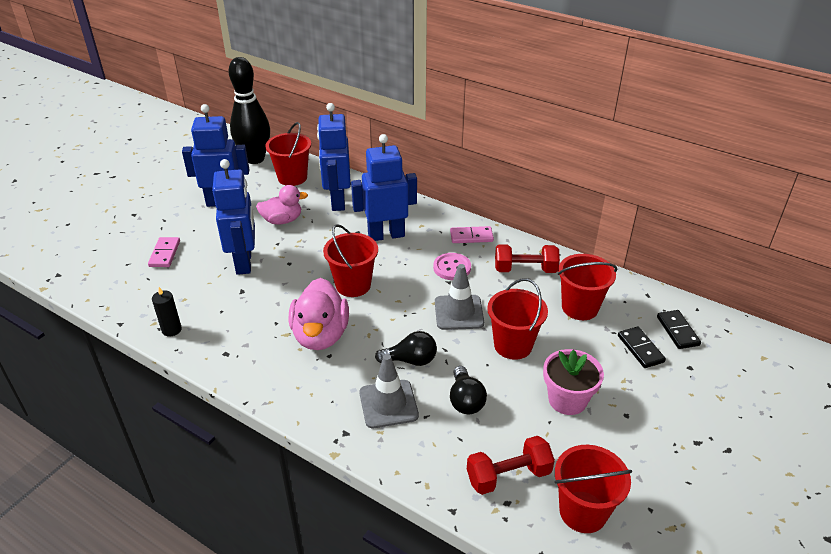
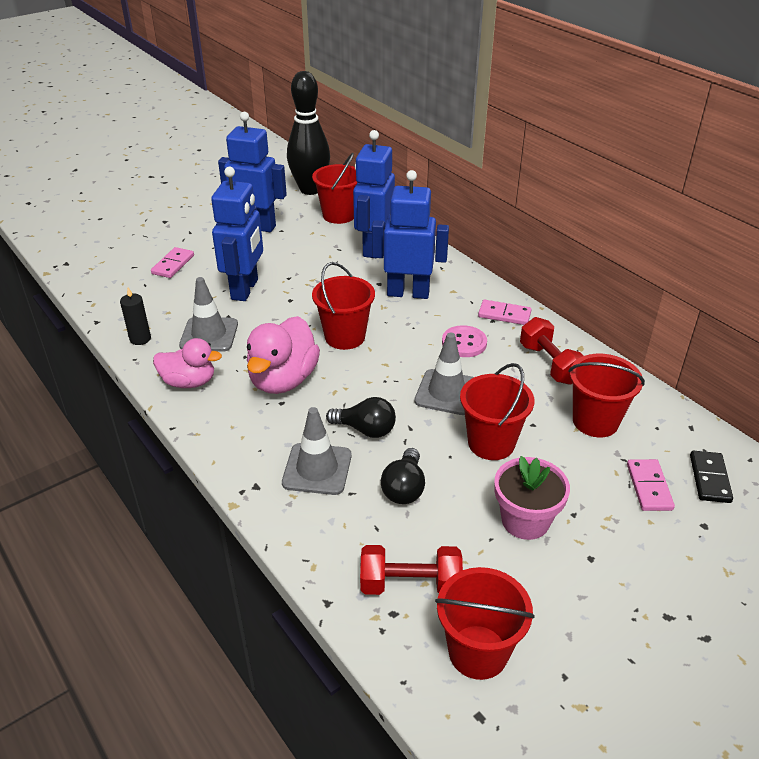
camera: 20 degrees right, 0 degrees up
pink duck [256,185,308,225] -> pink duck moved to [153,338,222,388]
red dumbbell [495,244,560,273] -> red dumbbell turned 45 degrees clockwise [520,317,584,385]
black domino [618,326,666,368] -> pink domino [627,459,675,511]
none -> grey traffic cone [179,277,238,352]

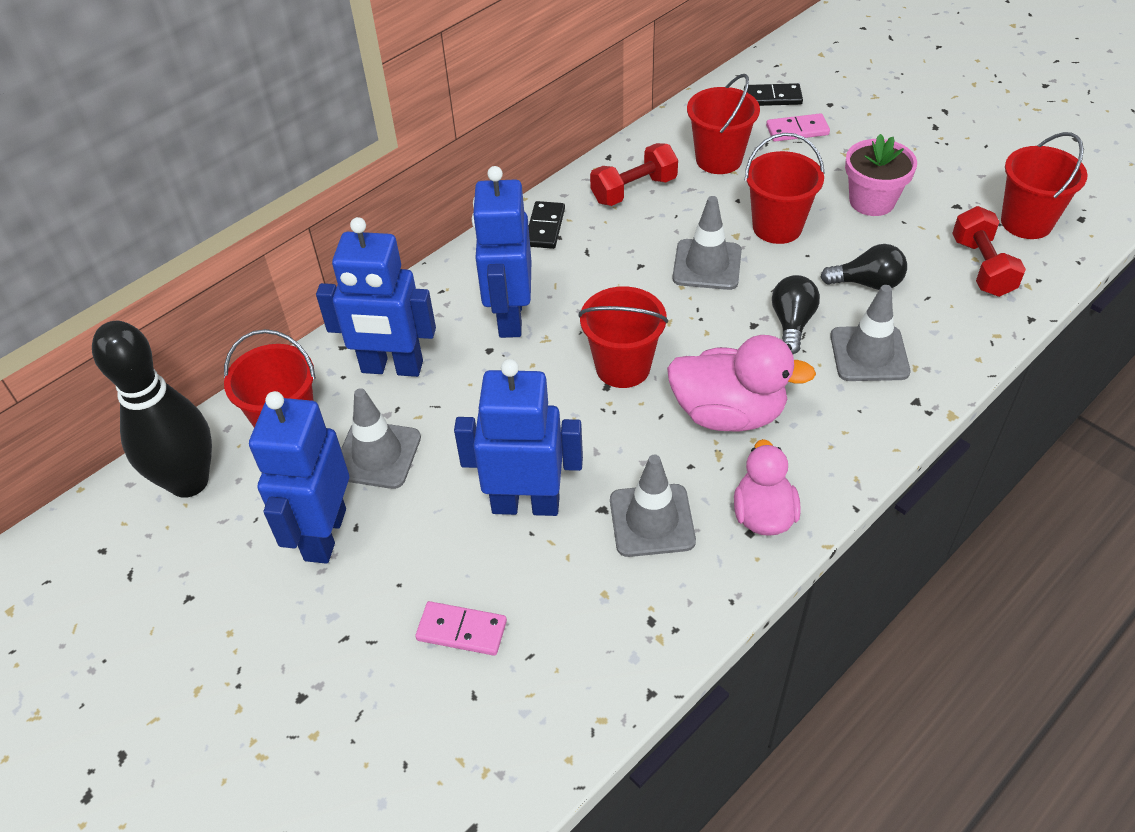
camera: 95 degrees left, 10 degrees up
black candle [120,288,151,345] -> none
pink button [442,325,487,357] -> none
pink domino [478,300,532,325] -> black domino [529,201,565,249]
none -> grey traffic cone [341,388,421,489]

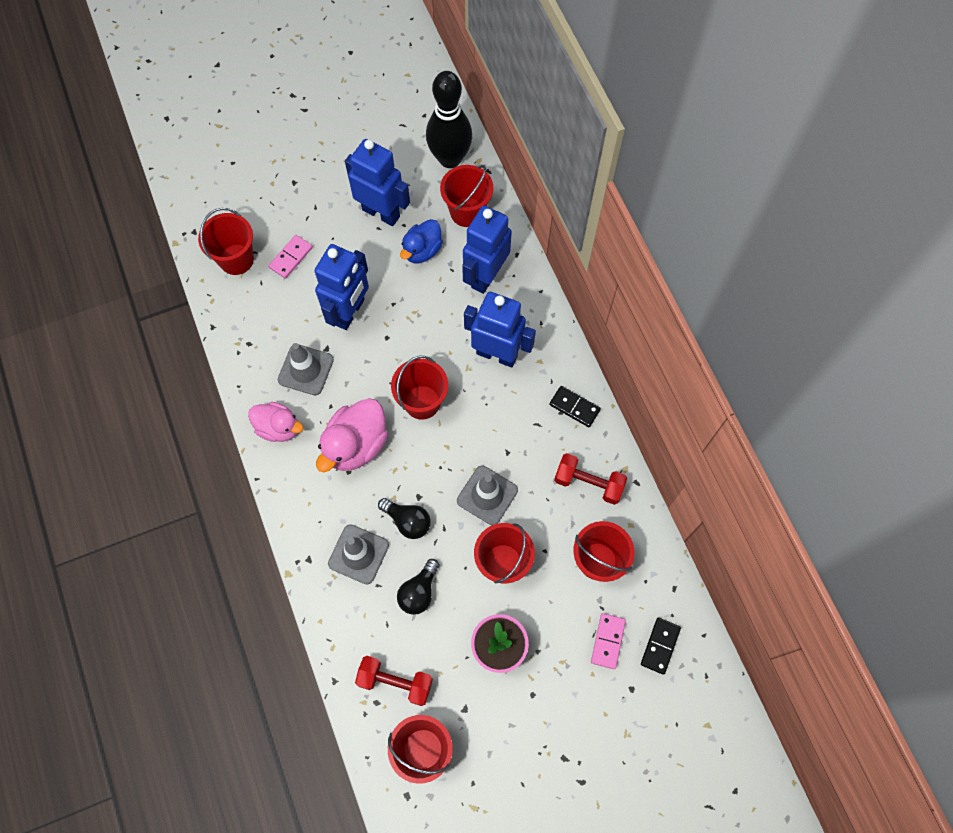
camera: 110 degrees right, 20 degrees up
grey traffic cone [341,388,421,489] -> blue duck [400,219,443,263]
red dumbbell [590,143,678,206] -> red dumbbell turned 60 degrees counterclockwise [554,453,627,505]
none -> red bucket [198,208,254,275]

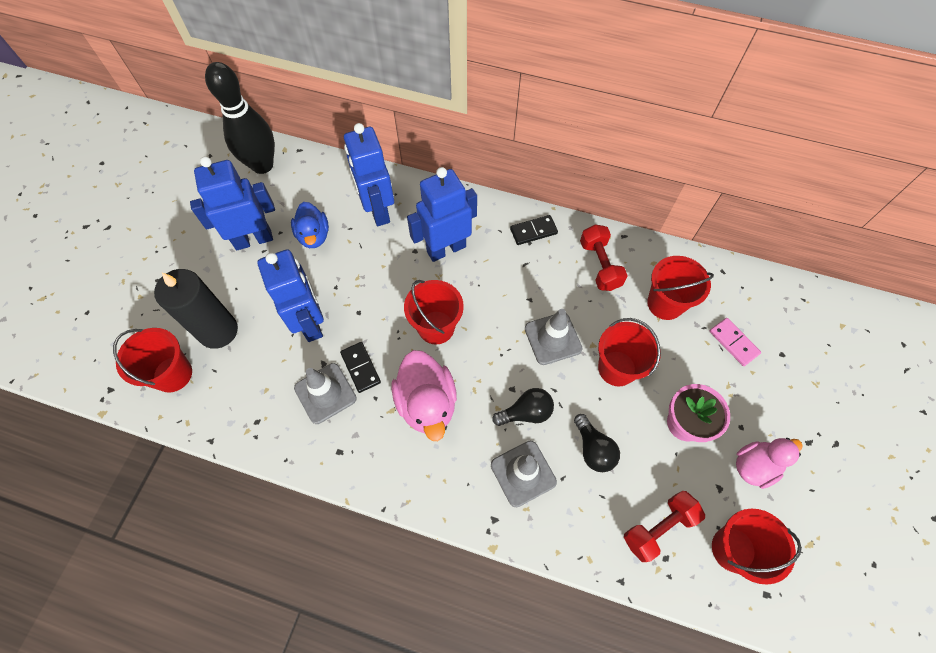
camera: 50 degrees left, 5 degrees down
pink duck [248,402,303,442] -> pink duck moved to [736,438,803,489]
pink domino [268,235,313,279] -> black candle [154,269,238,349]
red bucket [440,165,493,227] -> none
red dumbbell [554,453,627,505] -> red dumbbell turned 75 degrees counterclockwise [580,224,628,291]
black domino [641,618,681,675] -> black domino moved to [340,342,381,393]

